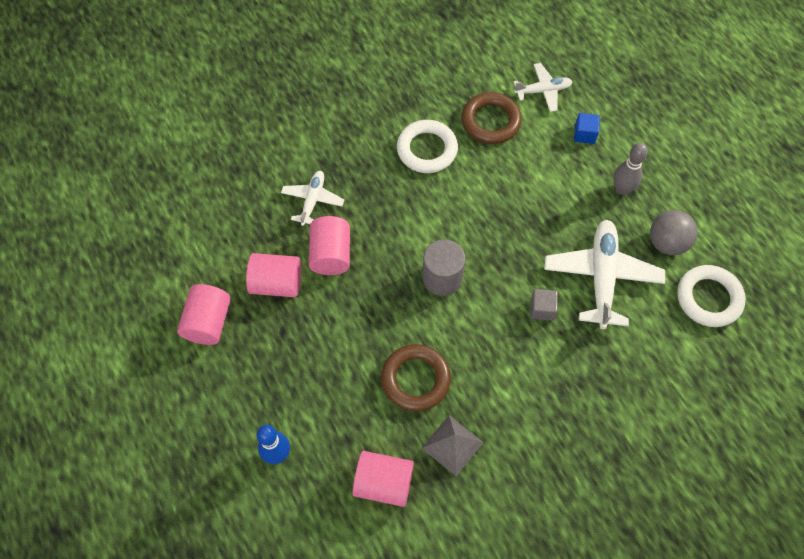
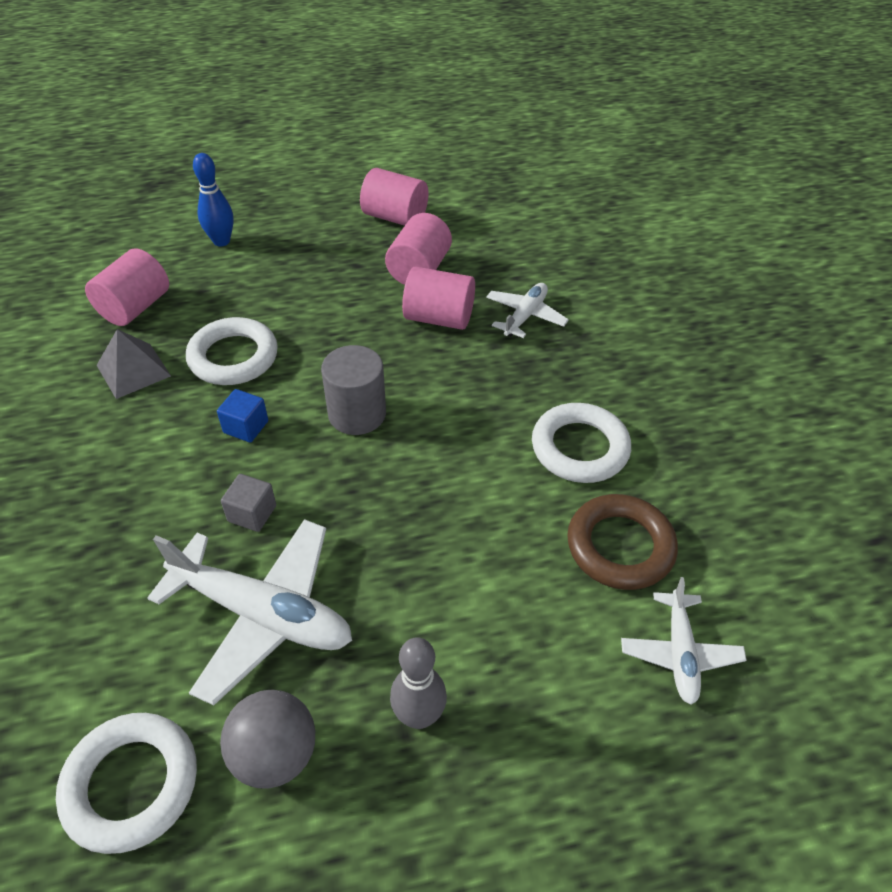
camera: 105 degrees right, 15 degrees down
white plane [281,171,344,226] -> white plane turned 90 degrees counterclockwise [486,283,569,338]
brown ring [381,344,451,411] -> white ring [186,317,278,385]
blue cube [574,113,600,144] -> blue cube moved to [217,389,268,443]

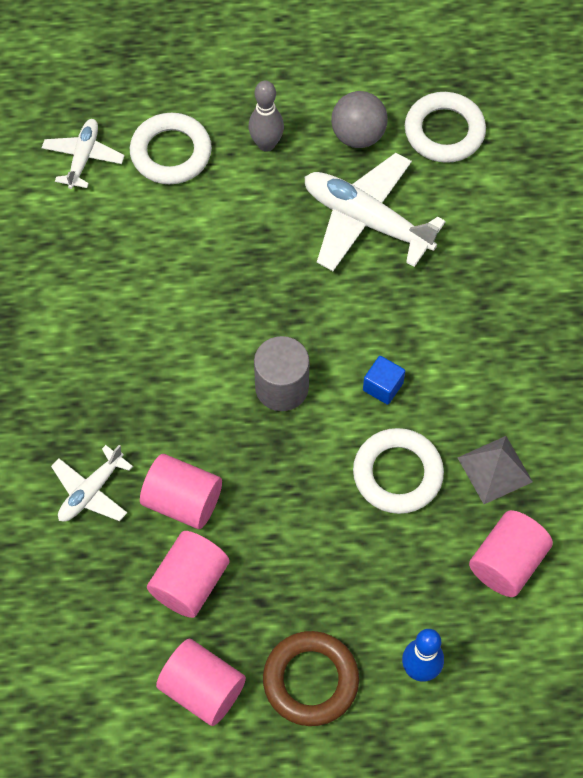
camera: 170 degrees left, 15 degrees up
grey cube [221,474,276,532] -> none
white ring [532,403,631,483] -> white ring moved to [130,113,212,184]
brown ring [567,494,678,590] -> brown ring moved to [263,631,359,726]

